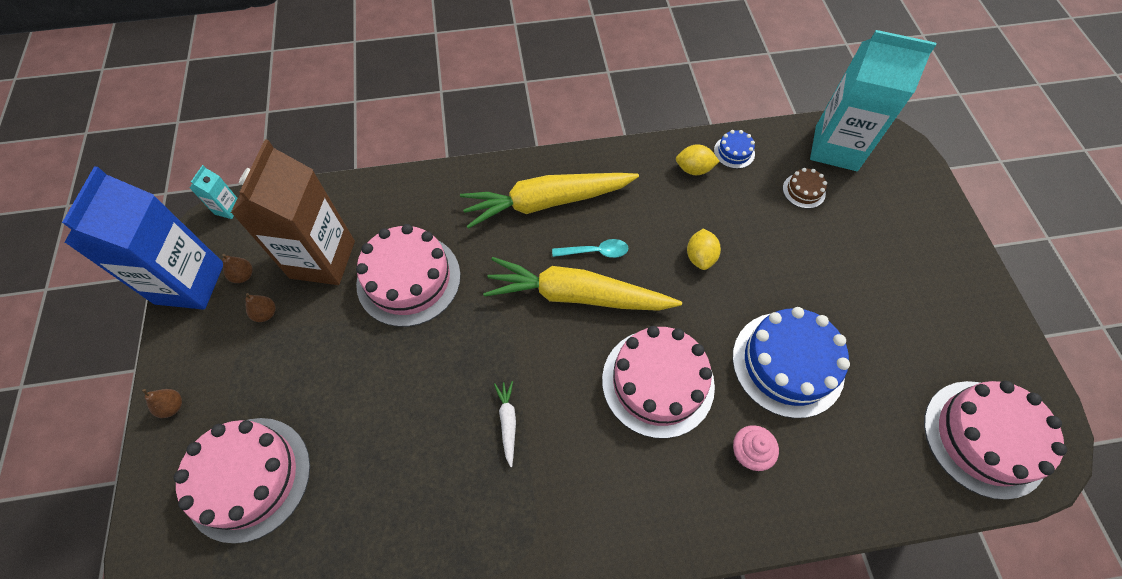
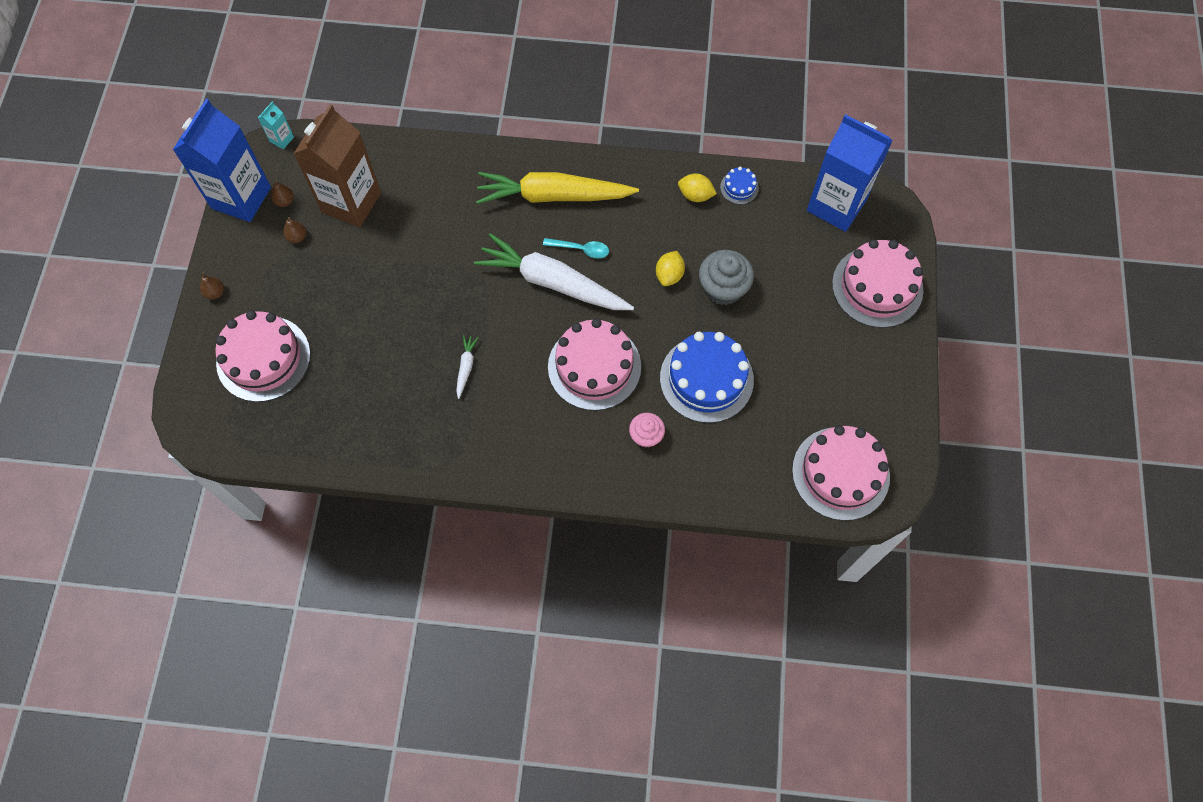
camera: 15 degrees right, 5 degrees up
pink cake [356,224,461,327] -> pink cake moved to [832,239,923,328]
yellow carrot [483,257,682,311] -> white carrot [474,233,634,310]
brown cake [783,168,827,209] -> none
turquoise carton [810,30,936,171] -> blue carton [807,114,893,232]
none -> grey cupcake [699,250,754,305]

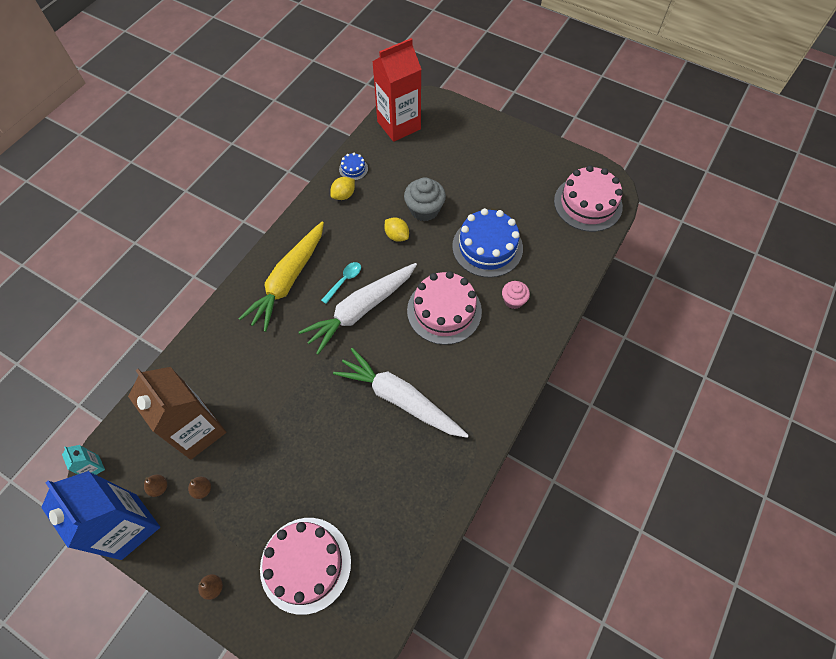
camera: 65 degrees left, 5 degrees down
white carrot [456,335,479,399] -> white carrot [333,348,469,438], size x2.49
blue carton [807,114,893,232] -> red carton [372,38,422,142]
pink cake [832,239,923,328] -> none

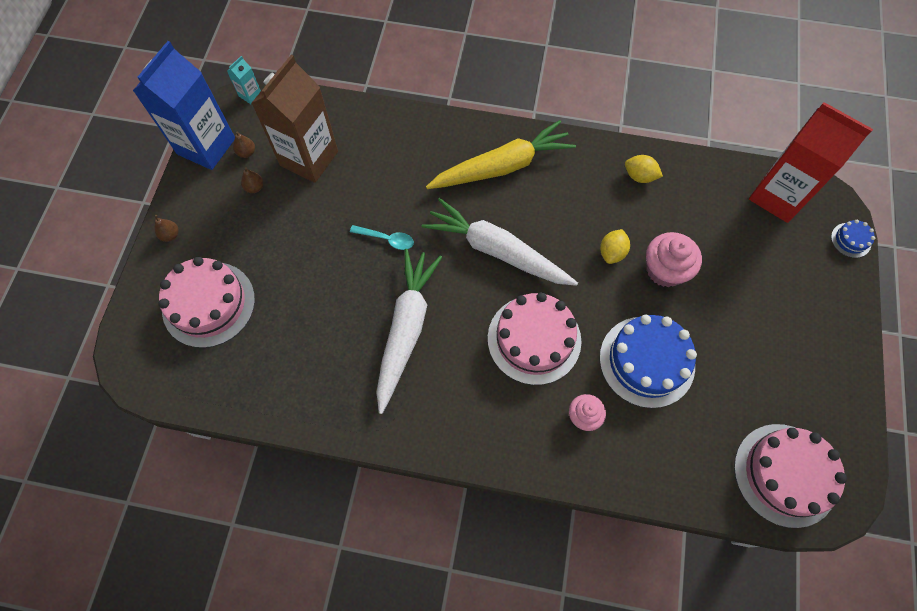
camera: 70 degrees right, 5 degrees up
yellow carrot [239,221,324,332] -> yellow carrot turned 150 degrees clockwise [426,120,576,189]
turquoise spoon [321,262,361,304] -> turquoise spoon moved to [350,225,414,250]
blue cake [339,153,368,180] -> blue cake moved to [831,220,875,258]
grey cupcake [404,177,446,221] -> pink cupcake [646,232,702,287]

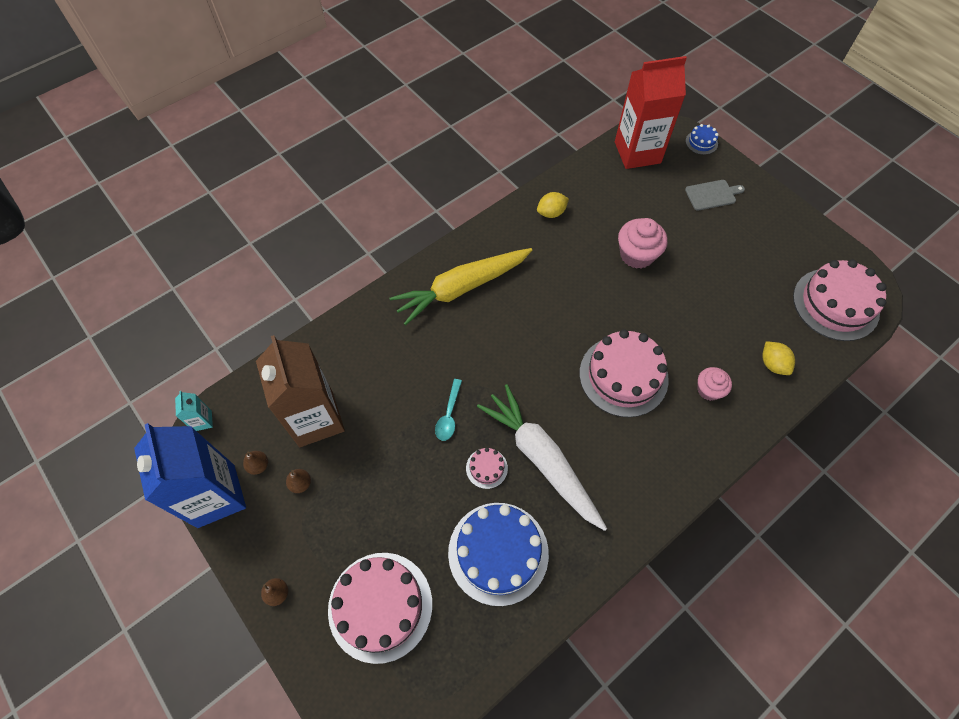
camera: 50 degrees left, 5 degrees down
turquoise spoon [350,225,414,250] -> turquoise spoon turned 135 degrees clockwise [435,379,462,441]
white carrot [422,198,578,286] -> none
yellow carrot [426,120,576,189] -> yellow carrot turned 135 degrees counterclockwise [389,248,532,326]
yellow lemon [600,229,630,264] -> yellow lemon moved to [762,341,795,375]
blue cake [600,315,697,408] -> blue cake moved to [448,503,549,606]
none -> pink cake [466,448,508,489]
none -> grey cutting board [685,180,745,211]

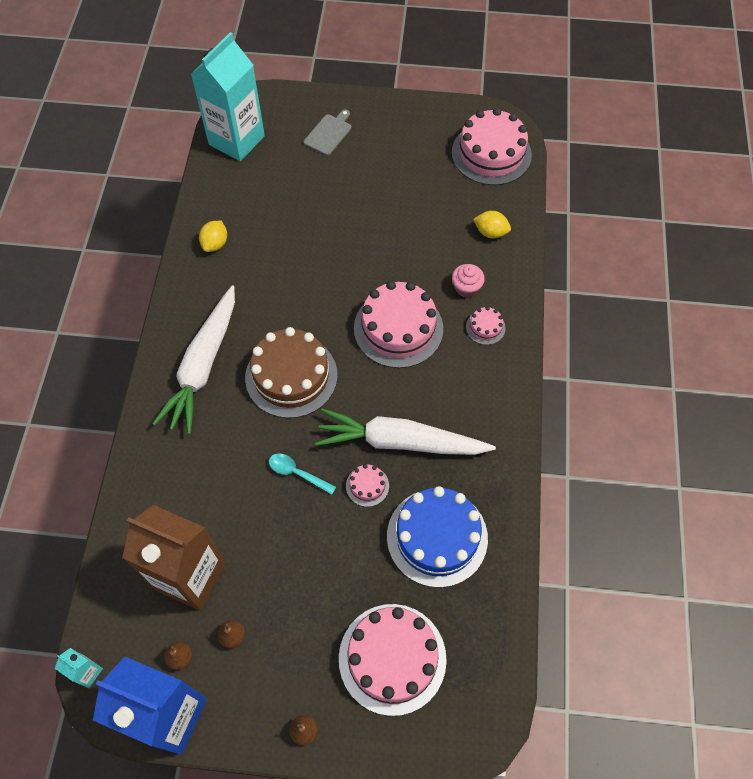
camera: 45 degrees left, 0 degrees up
yellow carrot [389,248,532,326] -> white carrot [152,285,235,434]
turquoise spoon [435,379,462,441] -> turquoise spoon turned 150 degrees clockwise [269,453,336,495]
red carton [615,56,687,169] -> turquoise carton [191,32,265,161]
pink cupcake [618,218,668,269] -> none
blue cake [686,124,719,155] -> none
none -> brown cake [245,327,338,418]
none -> pink cake [466,306,506,345]

